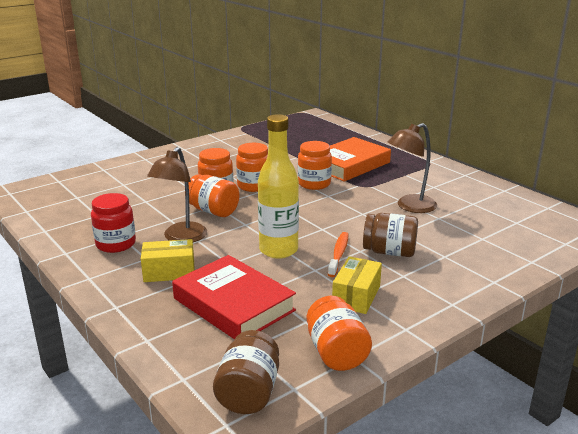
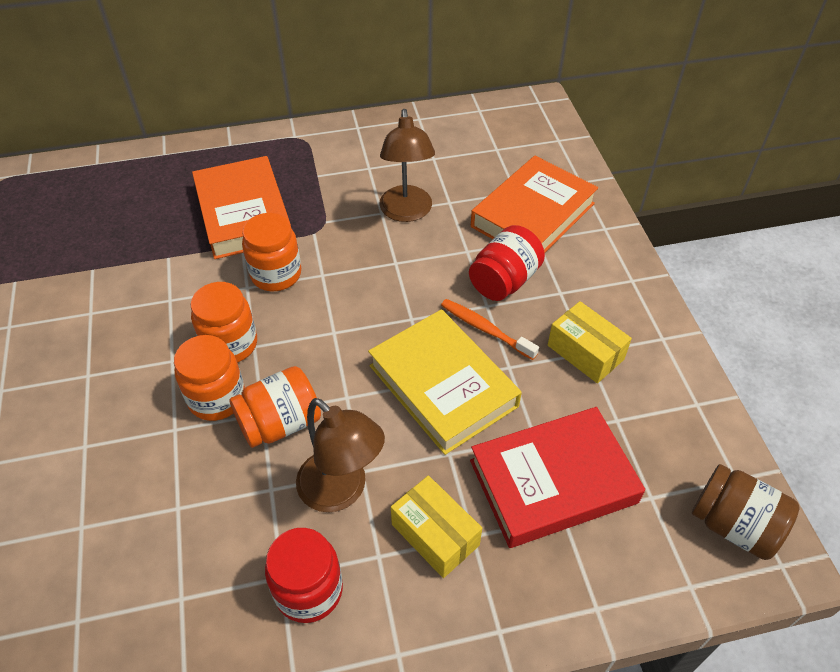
camera: 65 degrees left, 25 degrees up
yellow box [141,239,195,282] -> yellow box turned 60 degrees counterclockwise [391,476,482,578]
yellow bottle [258,114,299,259] -> yellow book [368,309,522,455]
orange jar [307,296,372,371] -> none
brown jar [363,213,418,257] -> red jar [469,225,545,301]
none -> orange book [471,156,598,252]

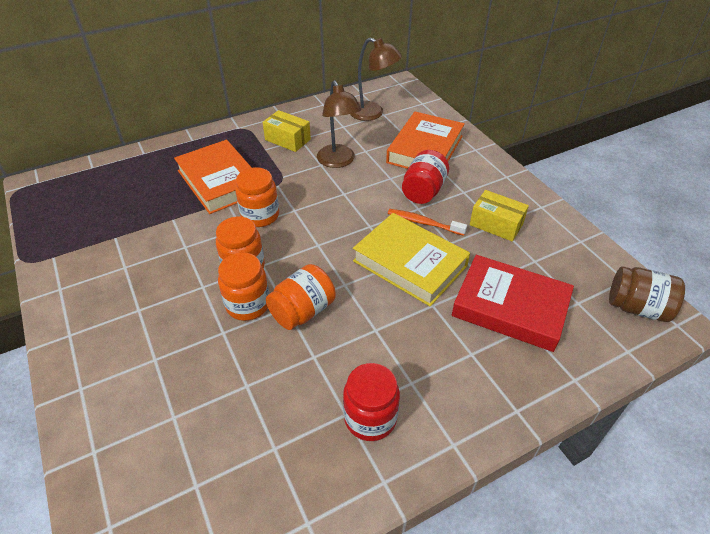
camera: 15 degrees left, 5 degrees down
brown lamp [296,398,385,512] -> brown lamp moved to [350,37,402,121]
yellow box [391,476,482,578] -> yellow box moved to [263,110,311,152]
red book [470,407,645,548] -> red book turned 60 degrees clockwise [452,255,574,352]

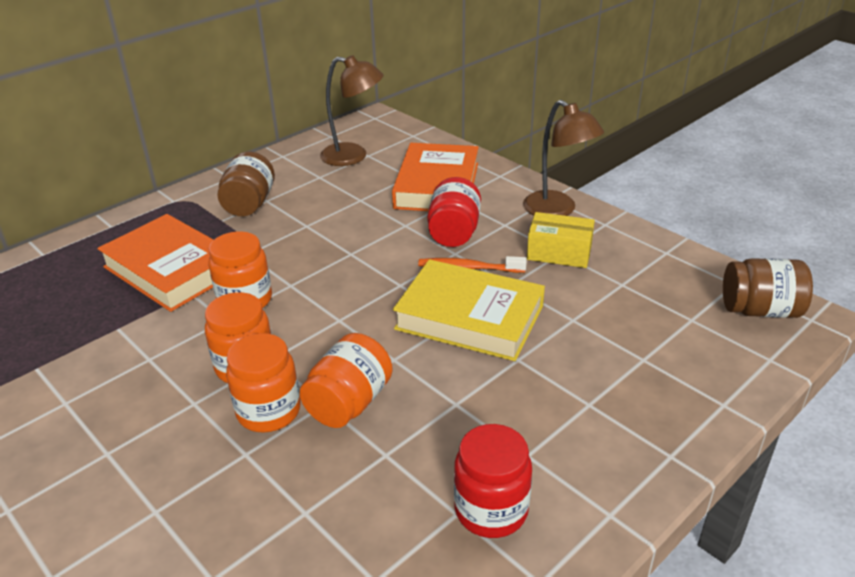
camera: 15 degrees left, 10 degrees down
yellow box [263,110,311,152] -> brown jar [217,152,275,216]
brown lamp [317,80,362,168] -> brown lamp moved to [523,100,604,216]
red book [452,255,574,352] -> none

